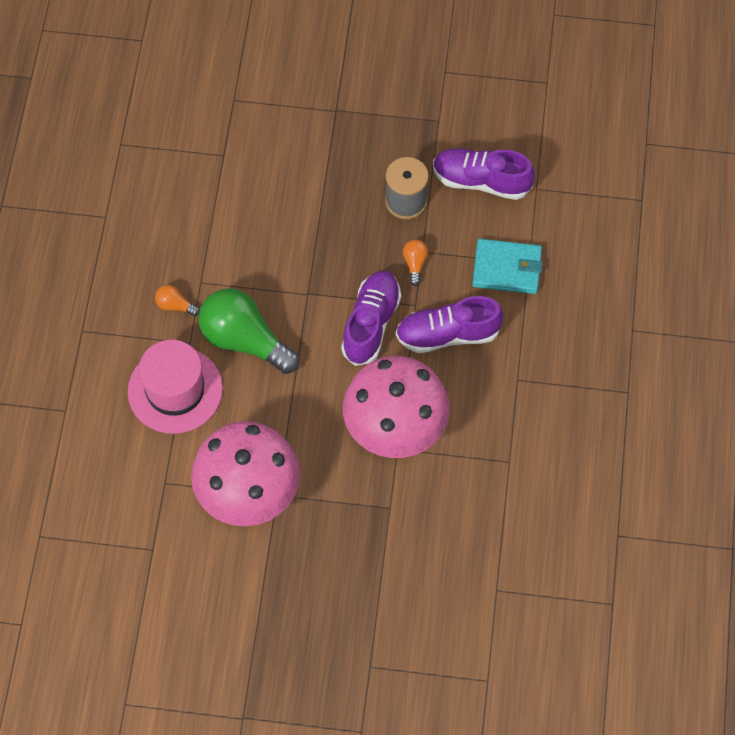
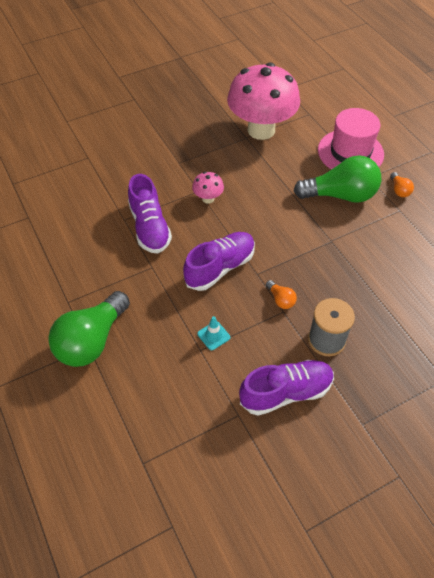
camera: 145 degrees right, 10 degrees down
orange light bulb [155,285,200,316] -> orange light bulb turned 90 degrees clockwise [390,172,414,197]
purple shoe [341,271,401,366] -> purple shoe moved to [128,174,172,254]
pink mushroom [343,356,450,458] -> pink mushroom [192,172,224,204], size x0.41
turquoise wallet [472,239,542,294] -> turquoise traffic cone [197,316,230,350]
none -> green light bulb [48,291,130,367]

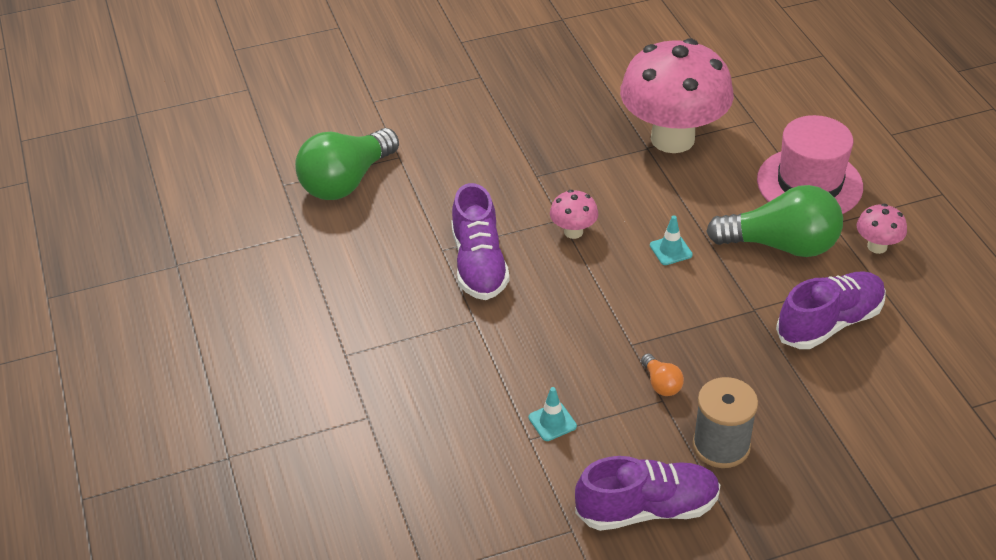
camera: 10 degrees right, 10 degrees down
green light bulb [48,291,130,367] -> green light bulb moved to [295,128,399,200]
purple shoe [183,232,255,291] -> purple shoe moved to [776,271,886,349]
orange light bulb [390,172,414,197] -> pink mushroom [856,204,907,254]
none -> turquoise traffic cone [650,215,693,265]

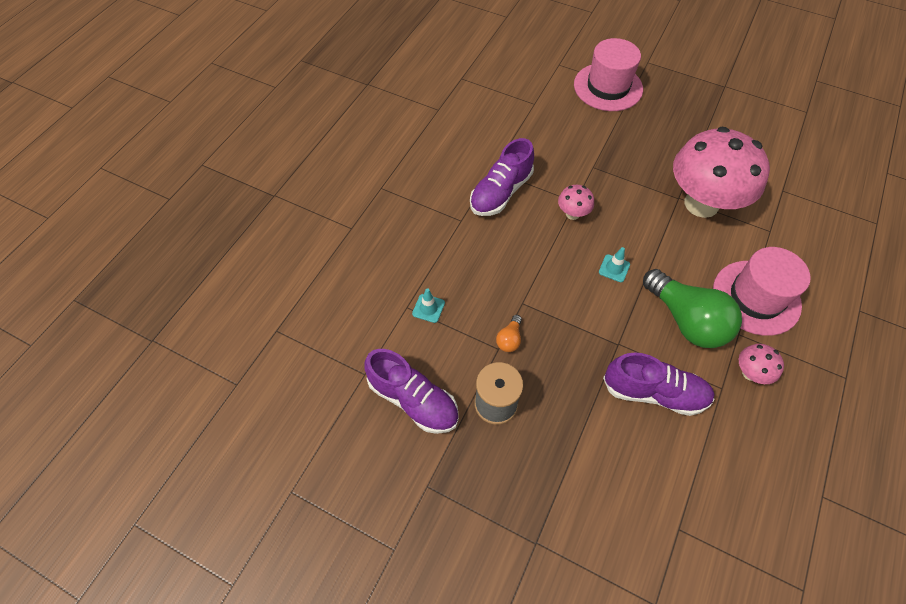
camera: 45 degrees right, 15 degrees up
green light bulb [295,128,399,200] -> none
none -> pink hat [574,38,643,111]

